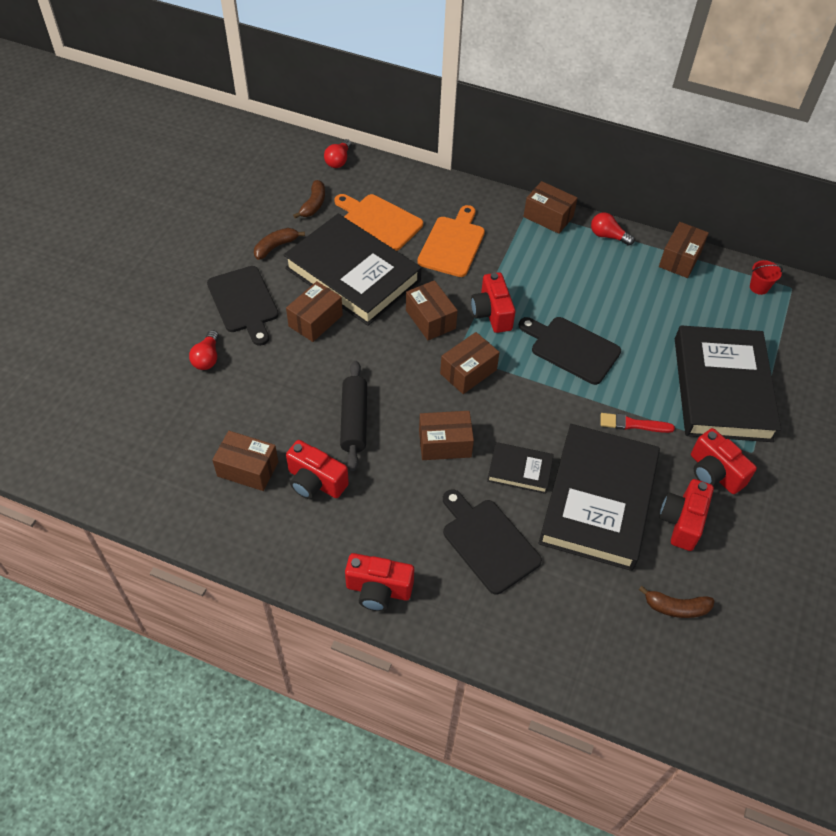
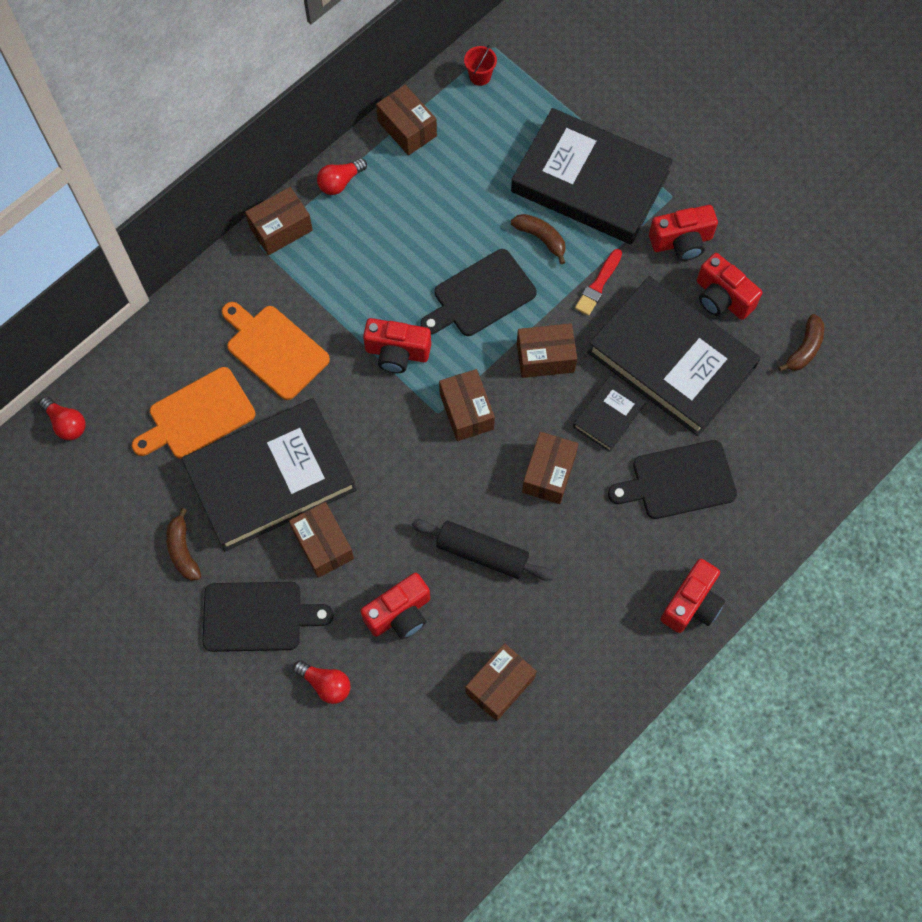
camera: 65 degrees left, 15 degrees up
red camera [286,440,349,499] -> red camera moved to [360,573,430,639]
brown banana [293,180,325,219] -> brown banana moved to [511,214,566,264]
brown box [406,280,458,340] -> brown box moved to [517,323,577,378]

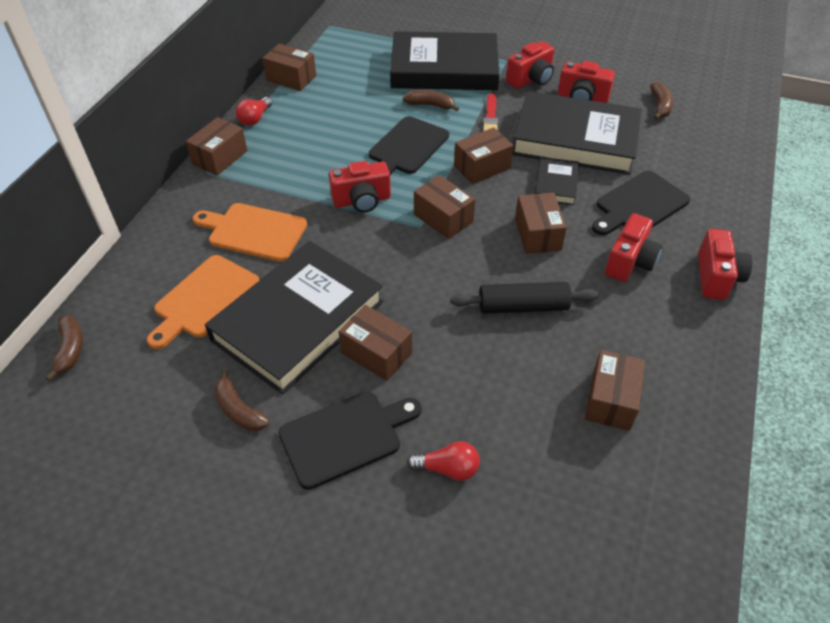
camera: 25 degrees left, 20 degrees down
red light bulb [39,397,85,440] -> brown banana [46,315,83,381]
red camera [360,573,430,639] -> red camera moved to [605,213,662,282]
red bucket [464,45,497,86] -> none

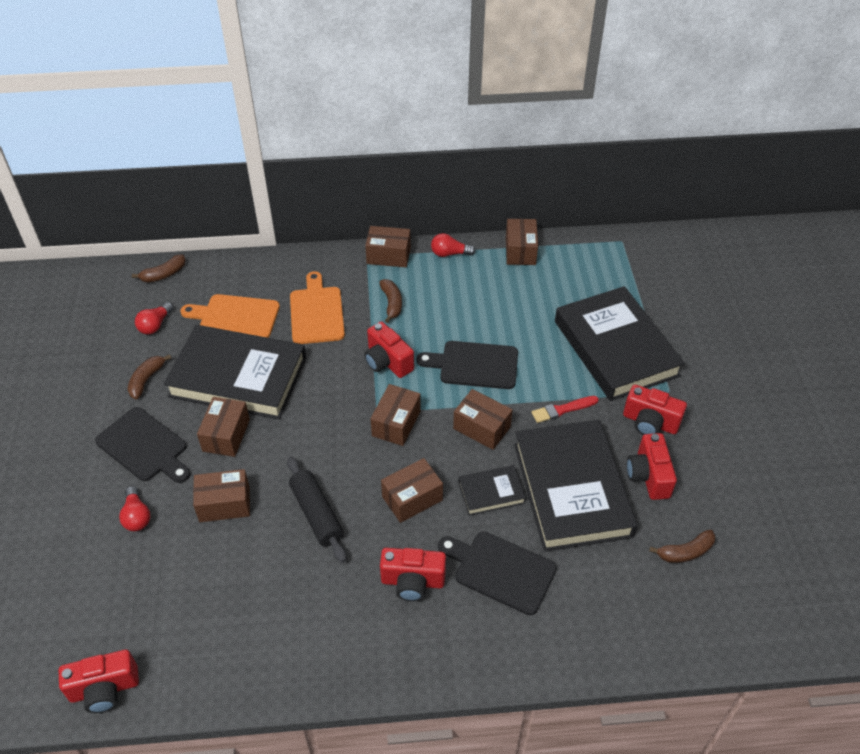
camera: 65 degrees right, 0 degrees up
brown banana [403,90,459,112] -> brown banana moved to [379,279,402,323]
brown box [585,350,645,431] -> brown box moved to [193,469,250,522]
red camera [698,229,753,300] -> red camera moved to [59,650,139,713]
none -> red light bulb [135,302,173,335]

